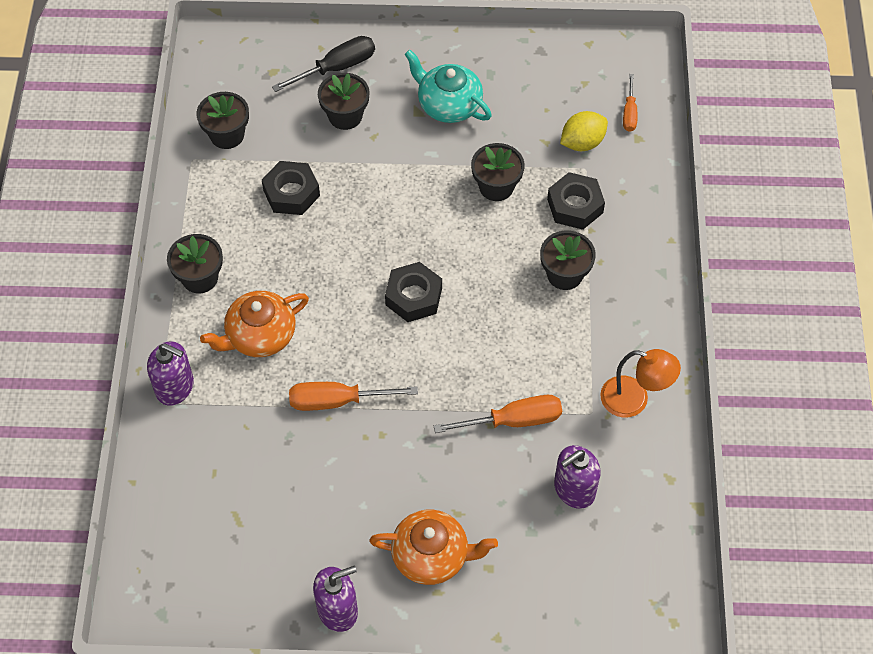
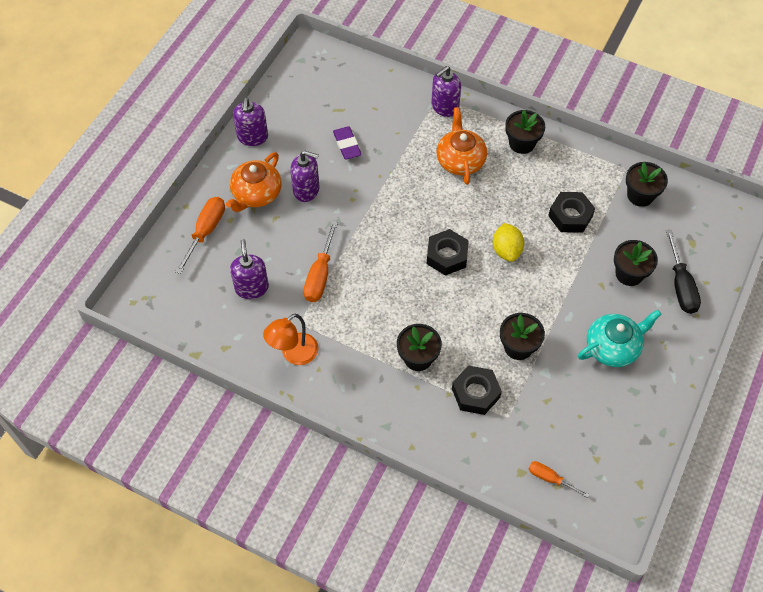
camera: 115 degrees right, 0 degrees up
orange screwdriver [289,382,418,411] -> orange screwdriver moved to [175,197,225,274]
yellow lemon [560,111,608,151] -> yellow lemon moved to [493,223,524,262]
none -> purple soap dispenser [290,151,319,202]
none -> purple eraser [333,126,362,159]

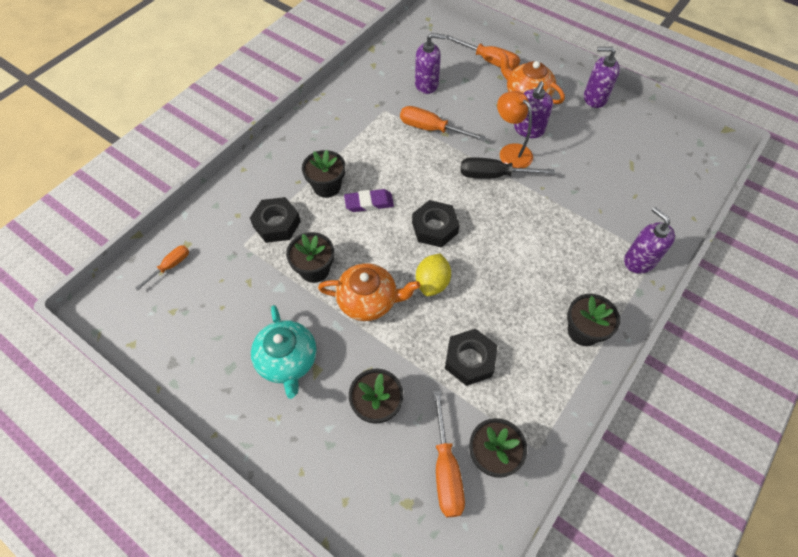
camera: 100 degrees right, 0 degrees up
orange lamp [263,314,319,365] -> orange lamp moved to [497,91,533,168]
purple eraser [333,126,362,159] -> purple eraser moved to [344,189,394,212]
orange teapot [437,107,487,185] -> orange teapot moved to [318,263,420,321]
yellow lemon [493,223,524,262] -> yellow lemon turned 75 degrees counterclockwise [416,253,451,296]
black screwdriver [666,230,701,314] -> black screwdriver moved to [461,157,555,178]
none -> orange screwdriver [433,390,465,517]

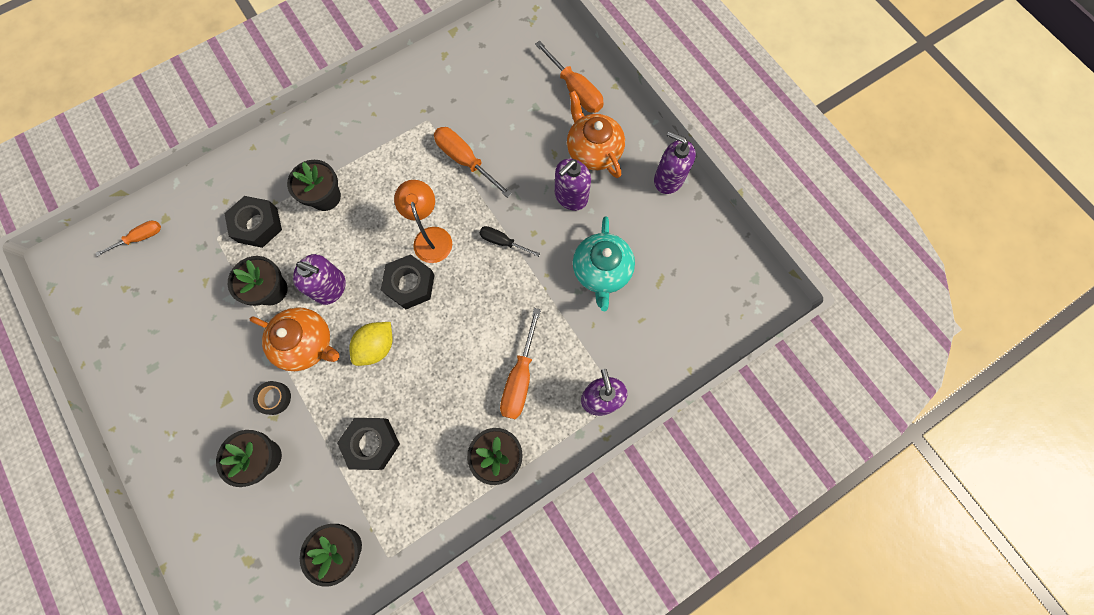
camera: 20 degrees right, 15 degrees up
turquoise teapot [251,305,317,399] -> turquoise teapot moved to [573,216,635,311]
purple eraser [344,189,394,212] -> none
purple soap dispenser [415,33,445,94] -> purple soap dispenser moved to [293,254,346,305]
orange screwdriver [433,390,465,517] -> orange screwdriver moved to [500,308,541,419]
black screwdriver [461,157,555,178] -> black screwdriver [479,226,540,257], size x0.61
orange lamp [497,91,533,168] -> orange lamp moved to [394,180,452,263]
none -> black tape [253,381,291,415]

